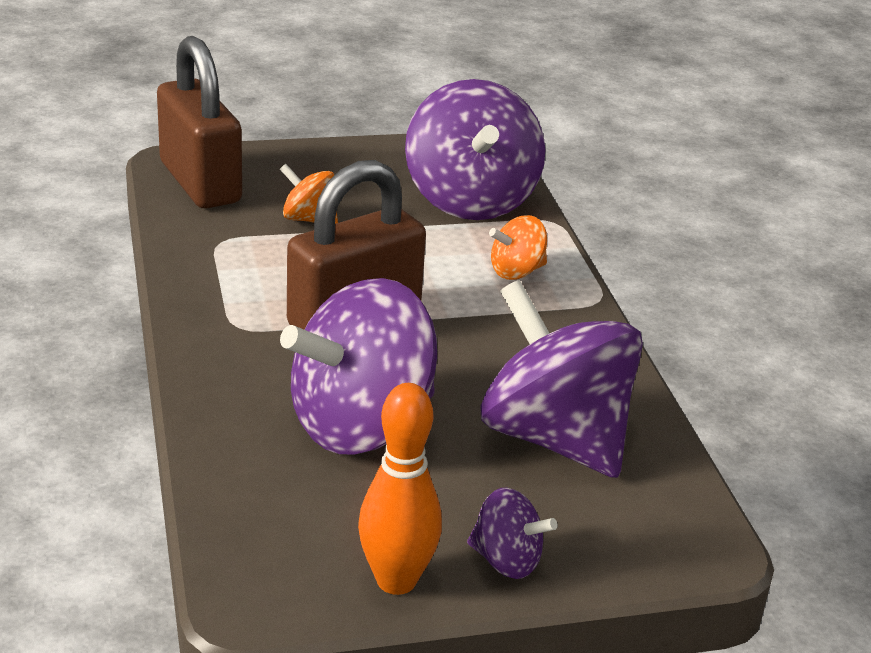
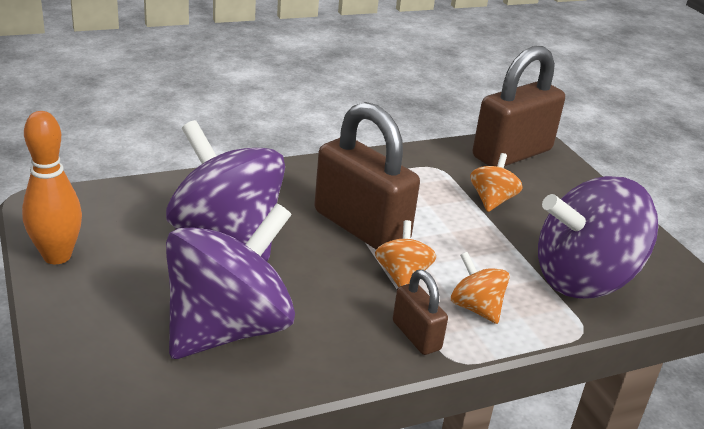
camera: 80 degrees right, 0 degrees up
purple spinning top [467,488,557,579] -> none
none -> orange spinning top [375,220,436,287]
none -> brown padlock [393,270,448,355]

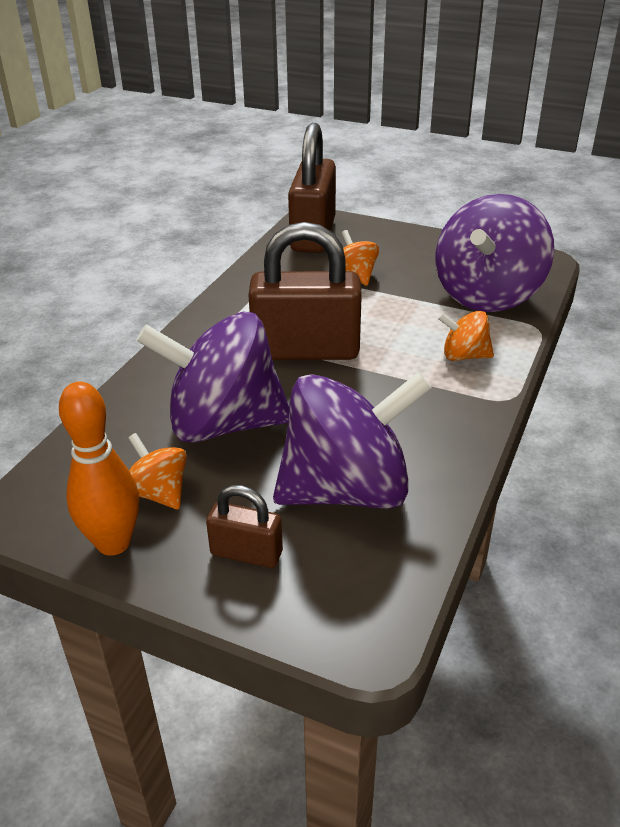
camera: 40 degrees left, 5 degrees up
purple spinning top [166,203,295,359] -> purple spinning top turned 75 degrees clockwise [273,372,432,509]
orange spinning top [375,220,436,287] -> orange spinning top moved to [128,433,187,509]
brown padlock [393,270,448,355] -> brown padlock moved to [206,485,283,568]

